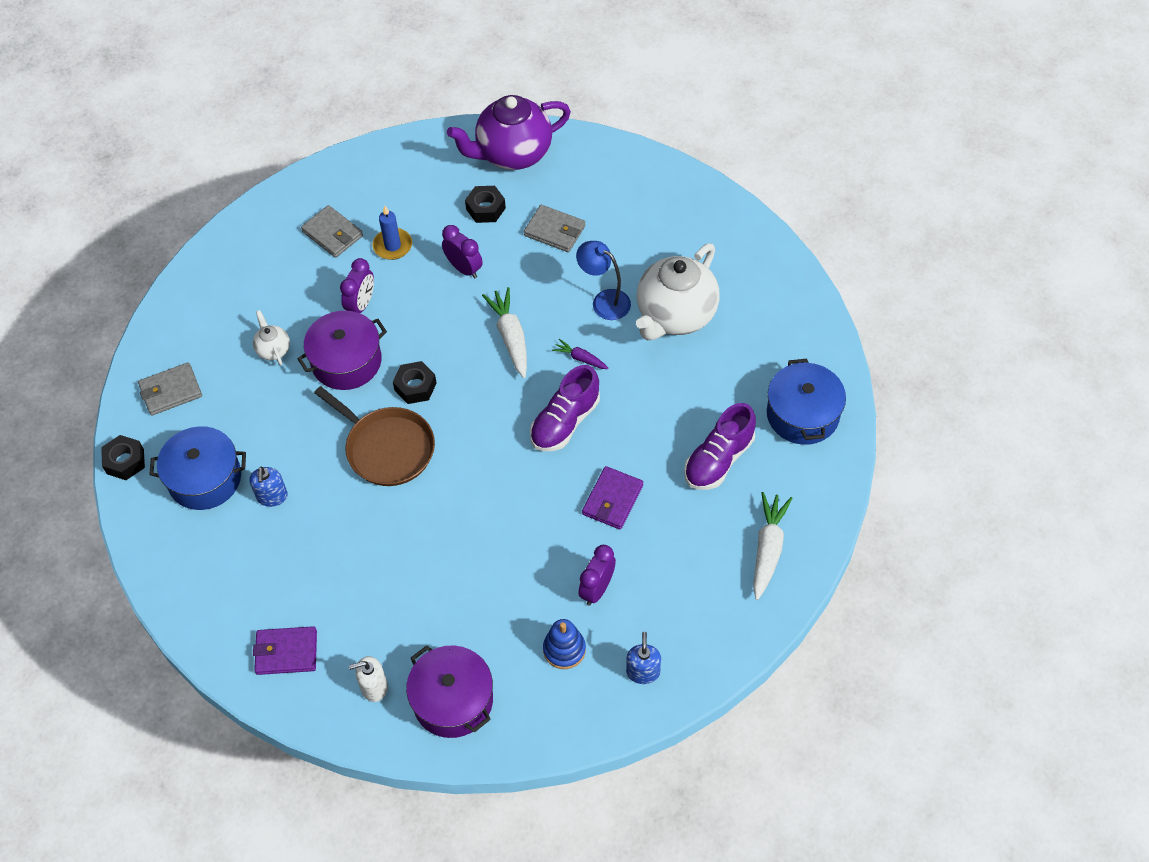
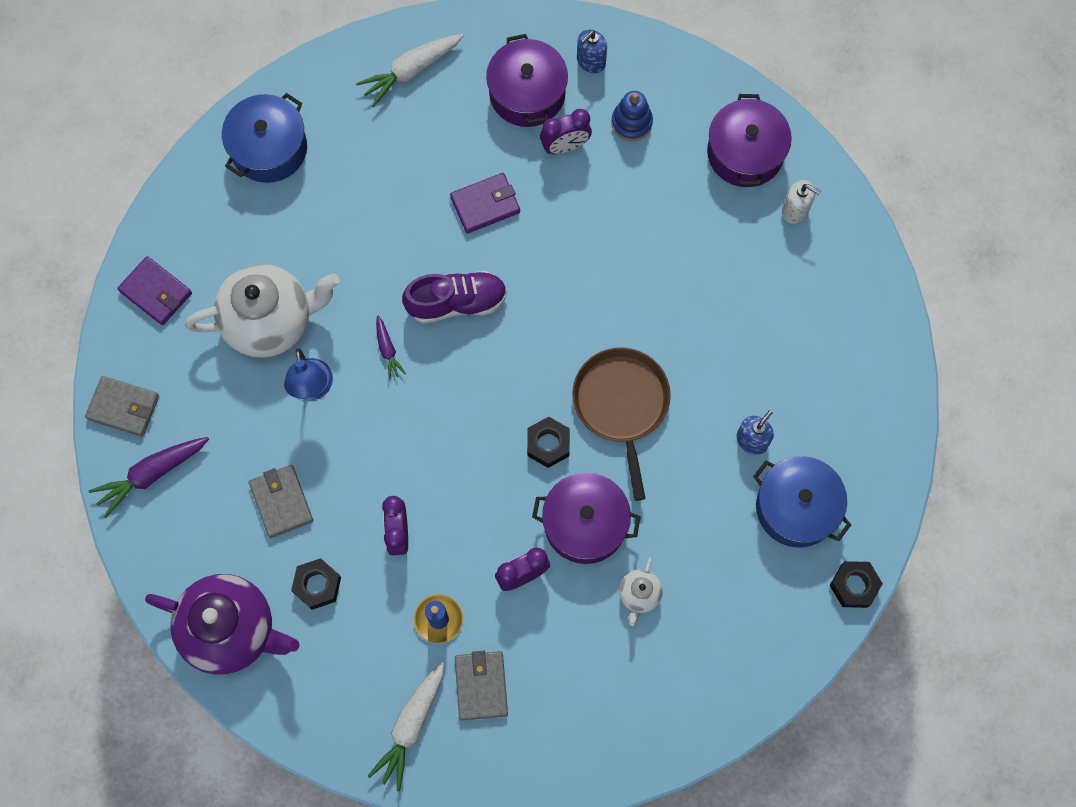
camera: 140 degrees left, 15 degrees up
grey wallet [138,362,202,416] -> grey wallet moved to [85,376,159,437]
purple wallet [253,626,317,675] -> purple wallet moved to [117,256,192,325]
white carrot [482,287,527,378] -> white carrot moved to [368,662,445,791]
purple shoe [684,403,756,490] -> none
none -> purple carrot [89,437,209,518]
none -> purple pot [486,34,568,127]

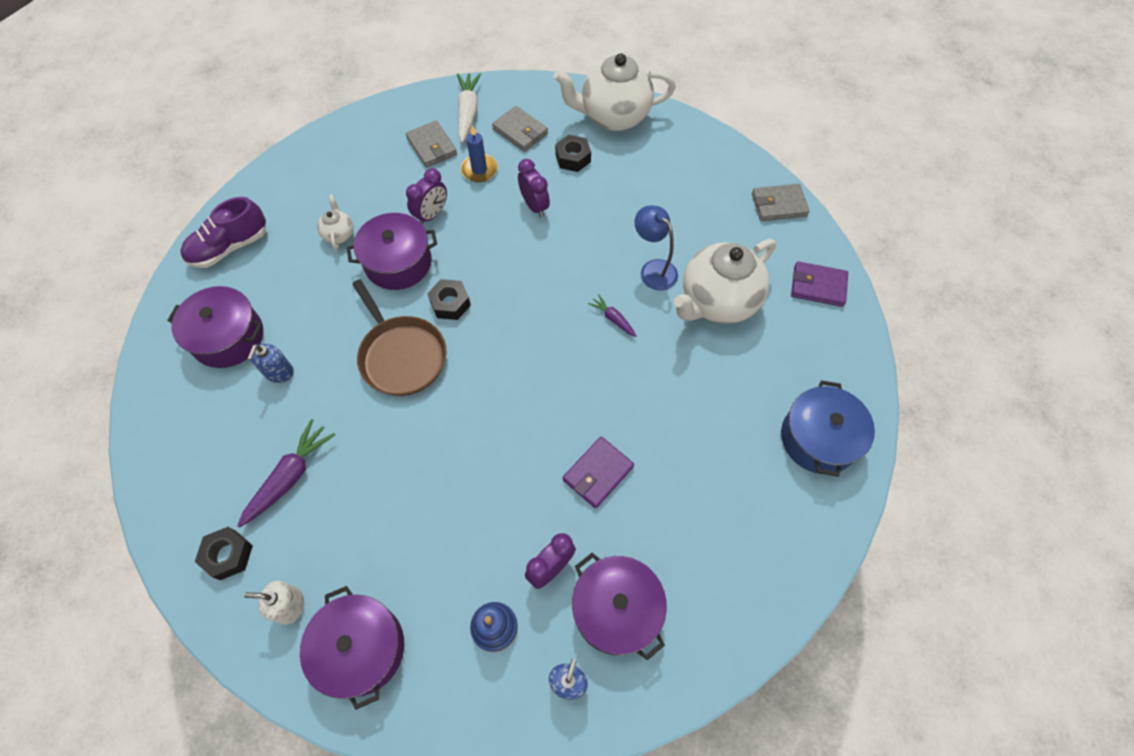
camera: 155 degrees right, 10 degrees down
purple carrot [89,437,209,518] -> purple carrot moved to [237,419,336,528]
purple teapot [145,574,299,674] -> white teapot [553,53,676,131]
grey wallet [249,465,313,538] -> grey wallet moved to [492,106,548,152]
white carrot [356,34,464,107] -> none
purple shoe [402,271,507,323] -> purple shoe moved to [180,197,266,268]
blue pot [753,456,851,547] -> purple pot [167,286,263,368]
black nut [829,561,883,608] -> black nut moved to [195,527,253,580]

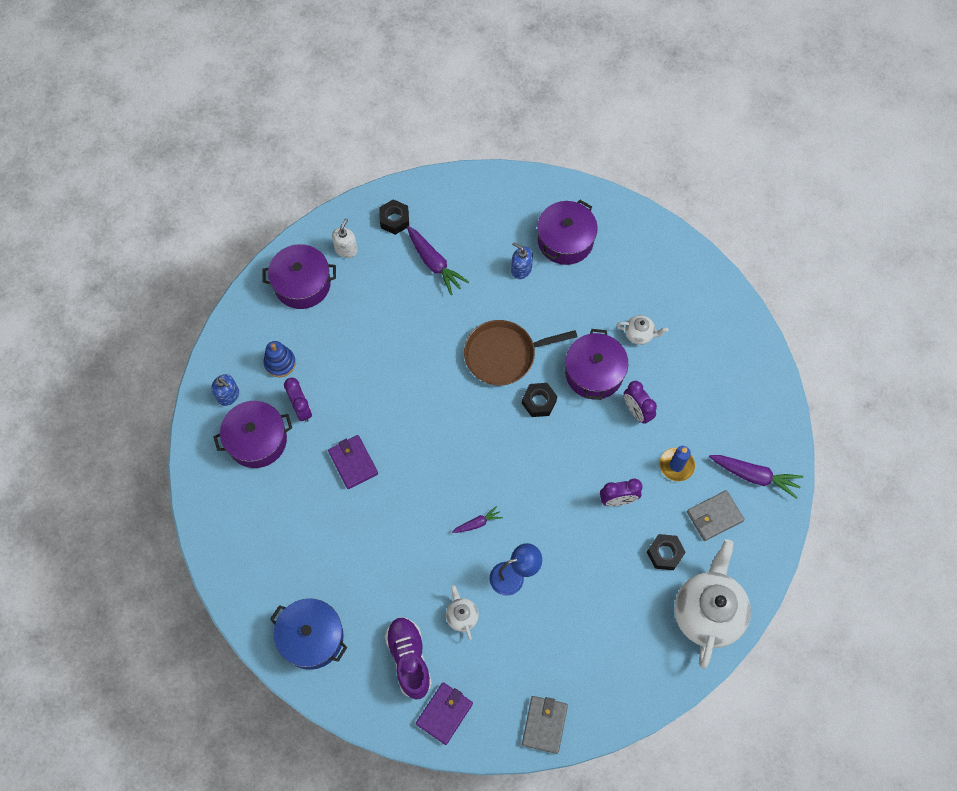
camera: 110 degrees right, 5 degrees up
purple shoe [180,197,266,268] -> purple shoe moved to [385,617,432,700]
grey wallet [406,121,457,168] -> none
white carrot [457,73,481,143] -> purple carrot [709,455,803,499]
white teapot [674,239,776,324] -> white teapot [446,585,479,640], size x0.44

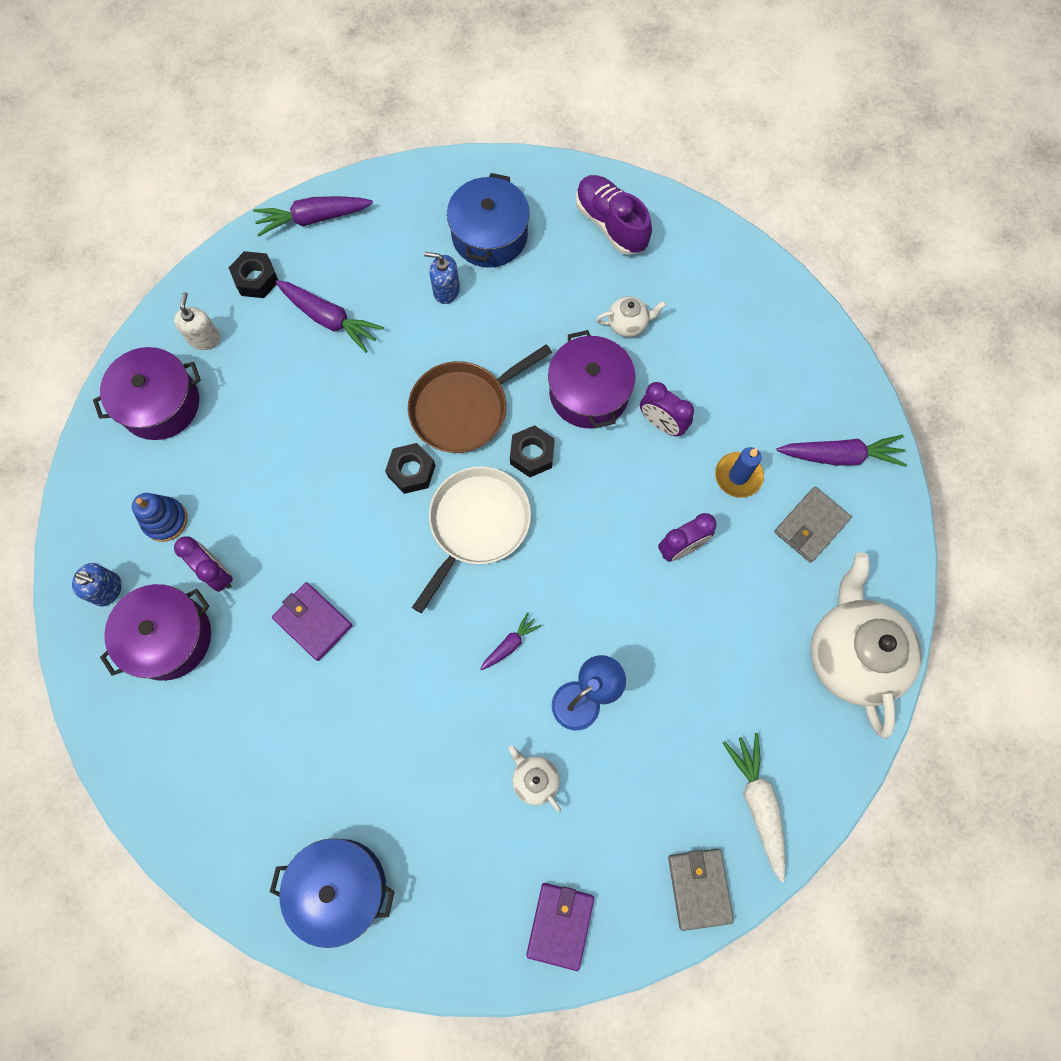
camera: 20 degrees left, 5 degrees up
purple shoe [385,617,432,700] -> purple shoe moved to [576,175,652,255]
purple pot [537,200,598,265] -> blue pot [447,173,530,268]
black nut [647,534,686,570] -> black nut moved to [385,443,435,494]
none -> purple carrot [253,196,373,236]
none -> white pan [412,466,531,613]
none -> white carrot [723,733,786,882]

